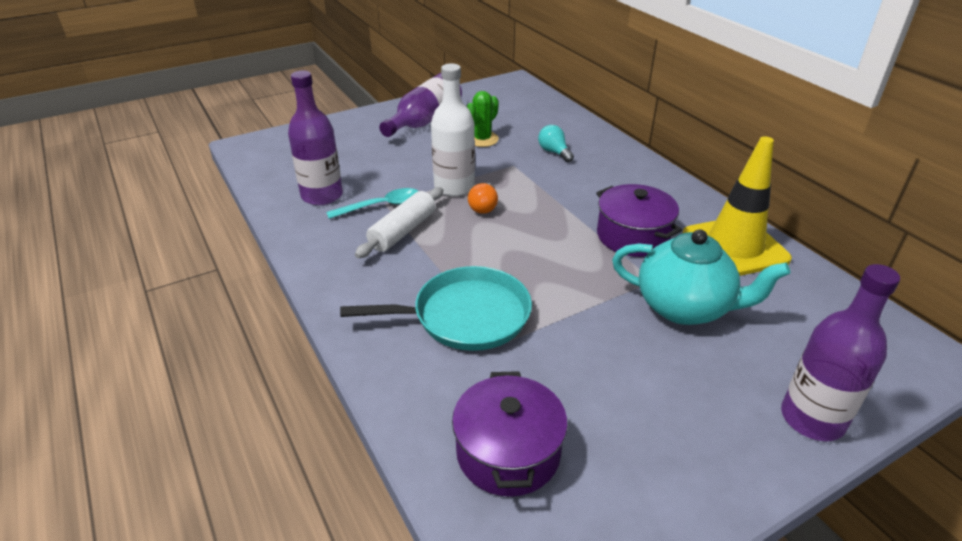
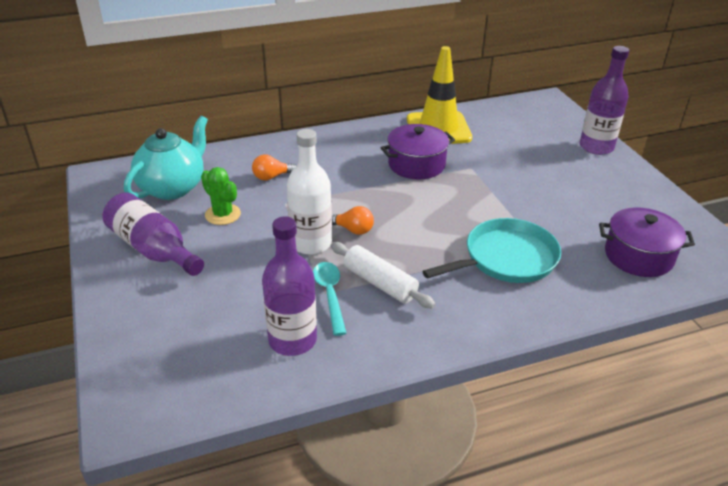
camera: 80 degrees left, 0 degrees up
turquoise pan [340,266,532,351] -> turquoise pan turned 60 degrees clockwise [422,218,561,283]
turquoise light bulb [538,125,574,162] -> orange light bulb [252,155,296,180]
turquoise teapot [612,229,790,325] -> turquoise teapot moved to [124,116,208,200]

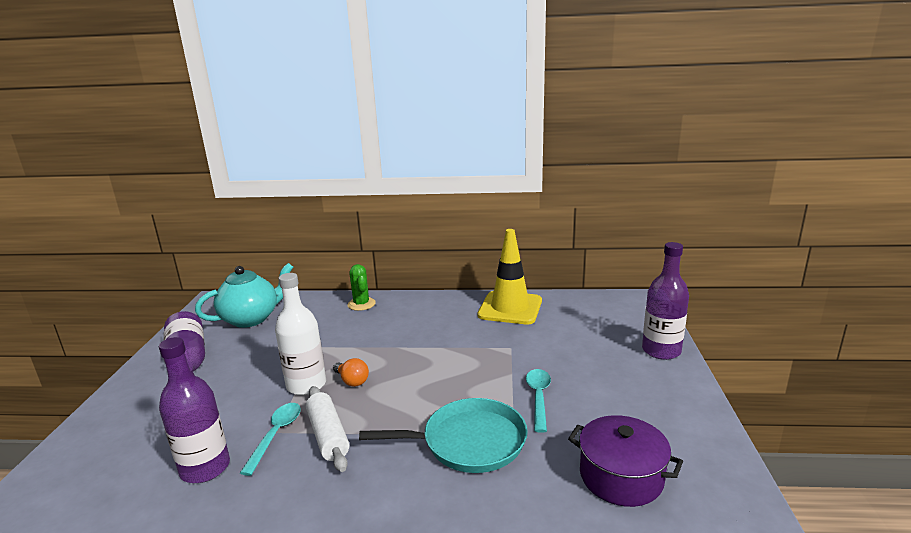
camera: 25 degrees right, 15 degrees down
green cactus [201,167,241,225] -> green cactus moved to [347,264,376,311]
orange light bulb [252,155,296,180] -> none
purple pot [381,124,455,179] -> none
none -> turquoise spoon [526,369,551,433]

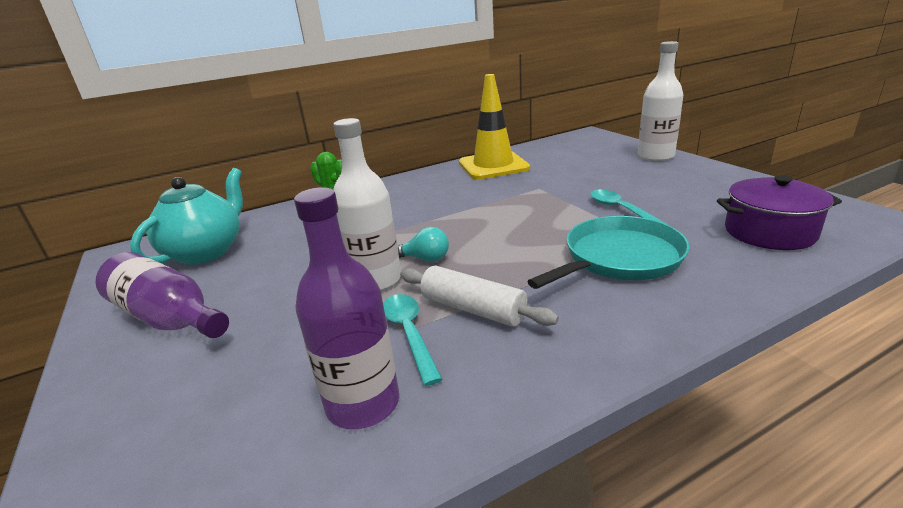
camera: 30 degrees left, 5 degrees up
orange light bulb [333,358,369,387] -> turquoise light bulb [397,227,449,262]
purple bottle [642,242,689,360] -> white bottle [638,41,683,161]

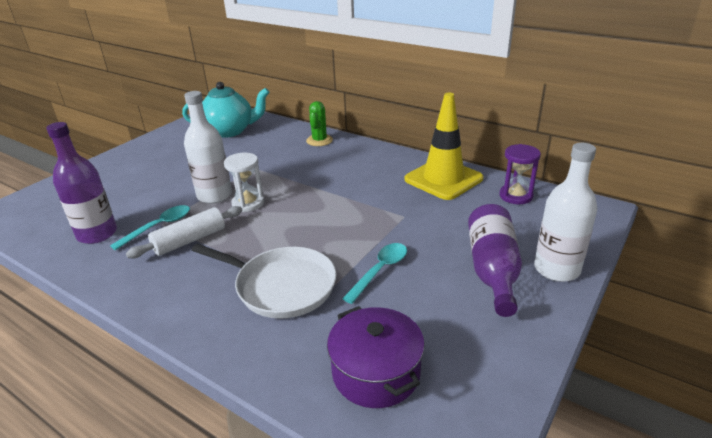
camera: 60 degrees right, 5 degrees up
purple bottle [96,252,229,338] -> purple bottle moved to [468,204,522,317]
turquoise light bulb [397,227,449,262] -> white hourglass [224,153,264,212]
white rolling pin [400,265,559,327] -> white rolling pin turned 45 degrees clockwise [126,206,242,258]
turquoise pan [527,216,690,289] -> white pan [192,244,336,319]
none -> purple hourglass [500,144,541,204]

